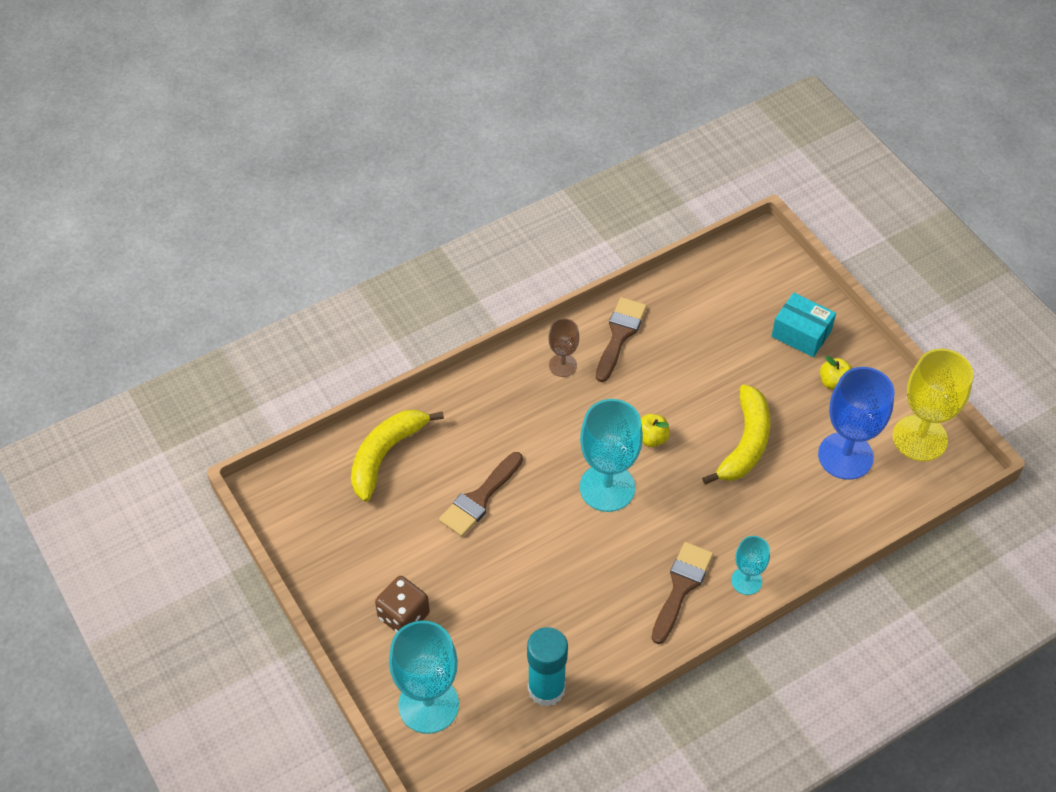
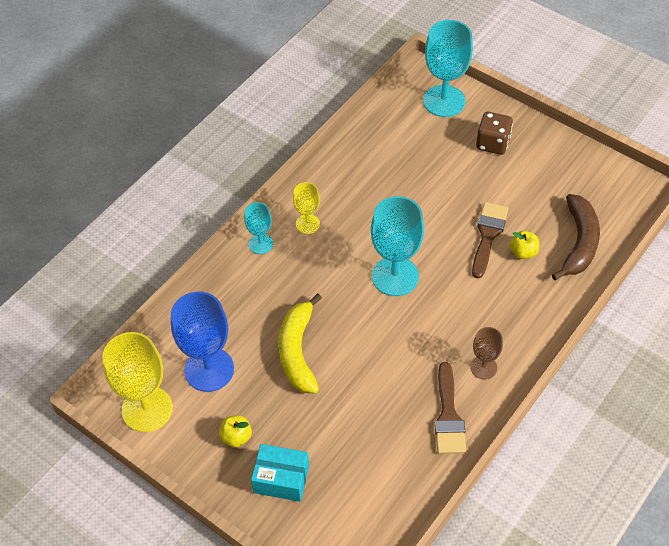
camera: 160 degrees right, 0 degrees up
yellow banana [351,410,444,502] -> brown banana [552,194,600,280]
turquoise glue stick [527,627,568,707] -> none
yellow apple [641,414,670,447] -> yellow apple moved to [510,231,539,259]
brown brush [651,542,713,644] -> yellow goblet [293,182,320,234]

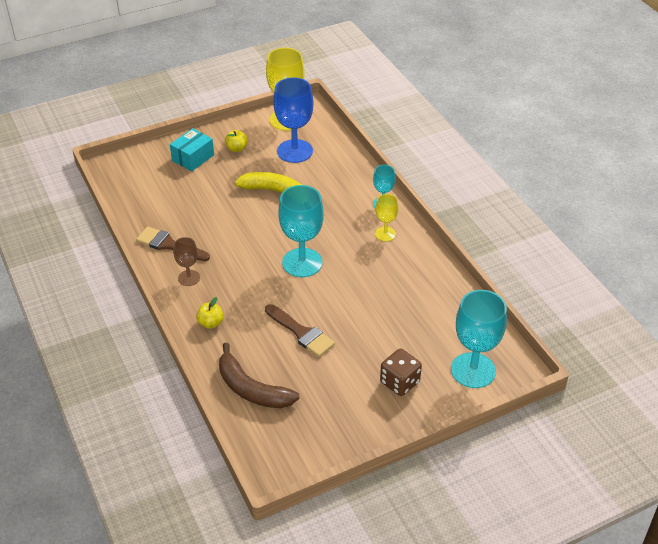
camera: 115 degrees right, 10 degrees down
yellow apple [510,231,539,259] -> yellow apple moved to [196,297,224,329]

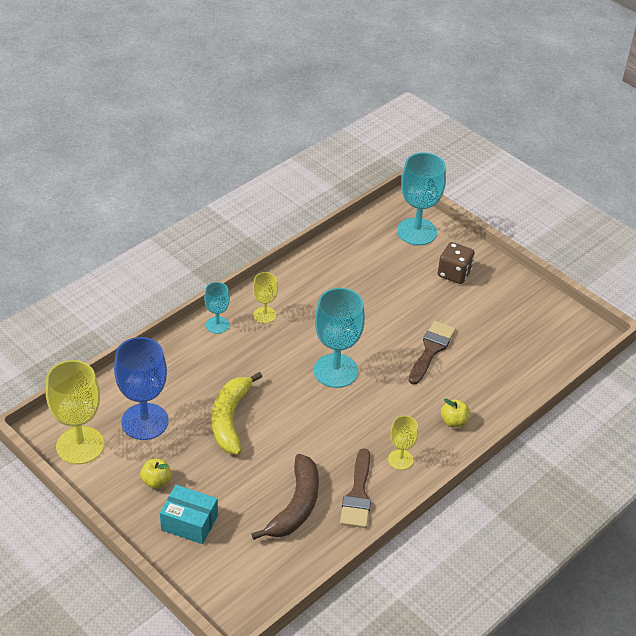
camera: 110 degrees left, 0 degrees up
brown goblet [173,237,200,286] -> yellow goblet [388,416,418,470]
brown banana [219,343,300,408] -> brown banana moved to [251,454,319,540]

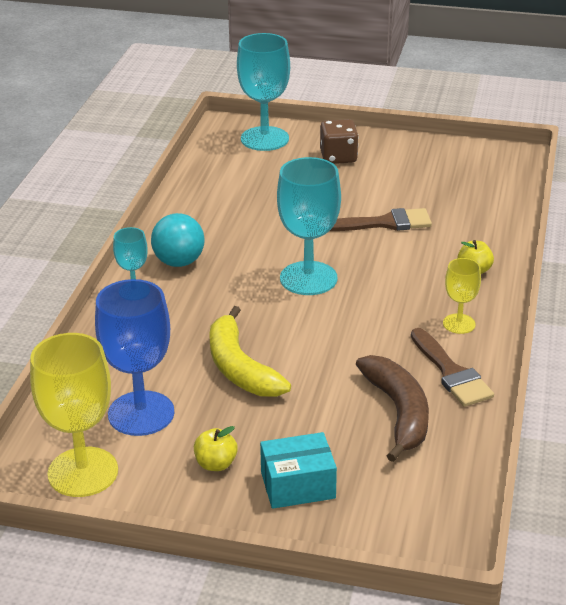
camera: 30 degrees left, 10 degrees down
yellow goblet [253,272,278,323] -> turquoise ball [151,213,205,267]
brown brush [408,321,456,385] -> brown brush turned 90 degrees clockwise [330,208,432,231]

